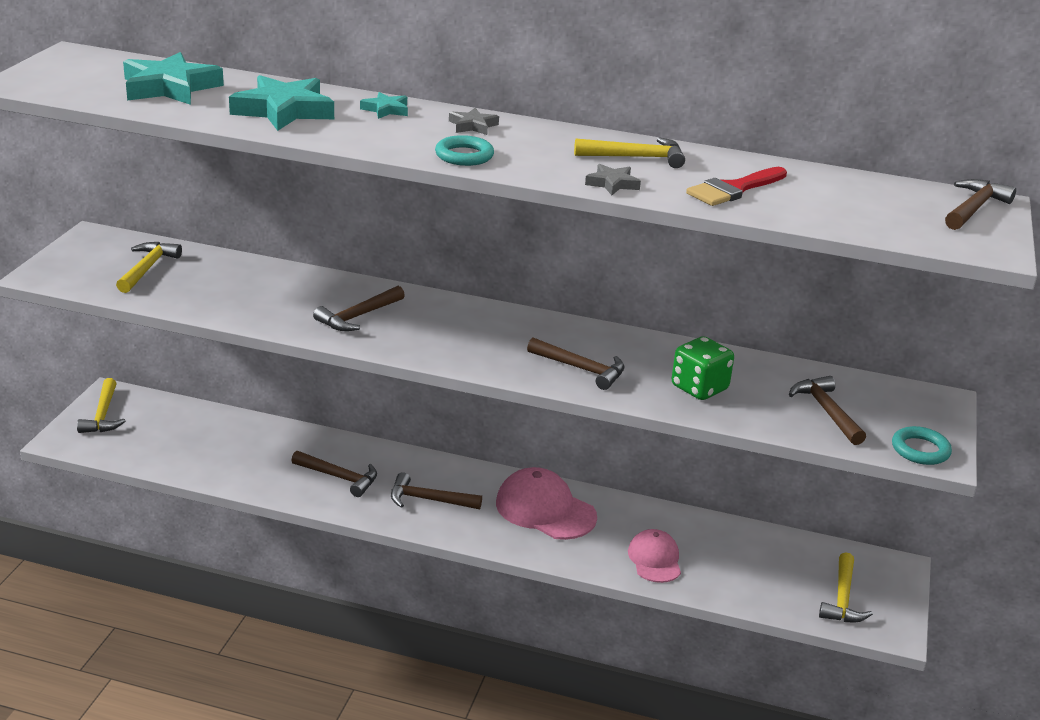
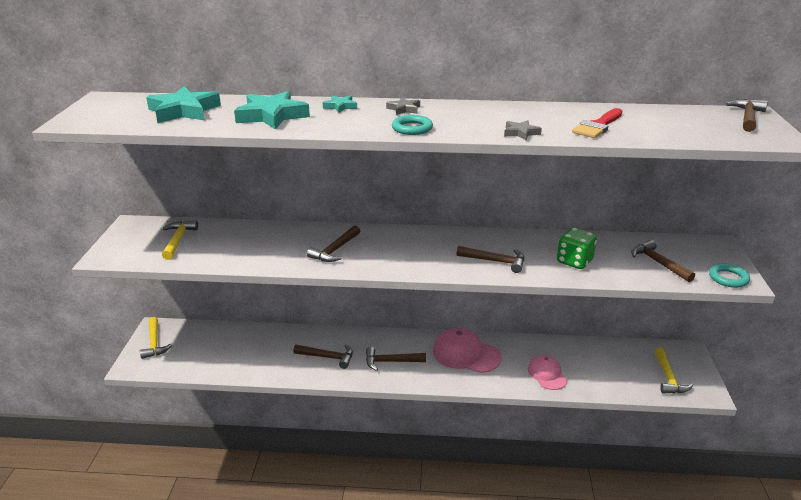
camera: 10 degrees left, 0 degrees up
yellow hammer [574,137,685,168] -> none

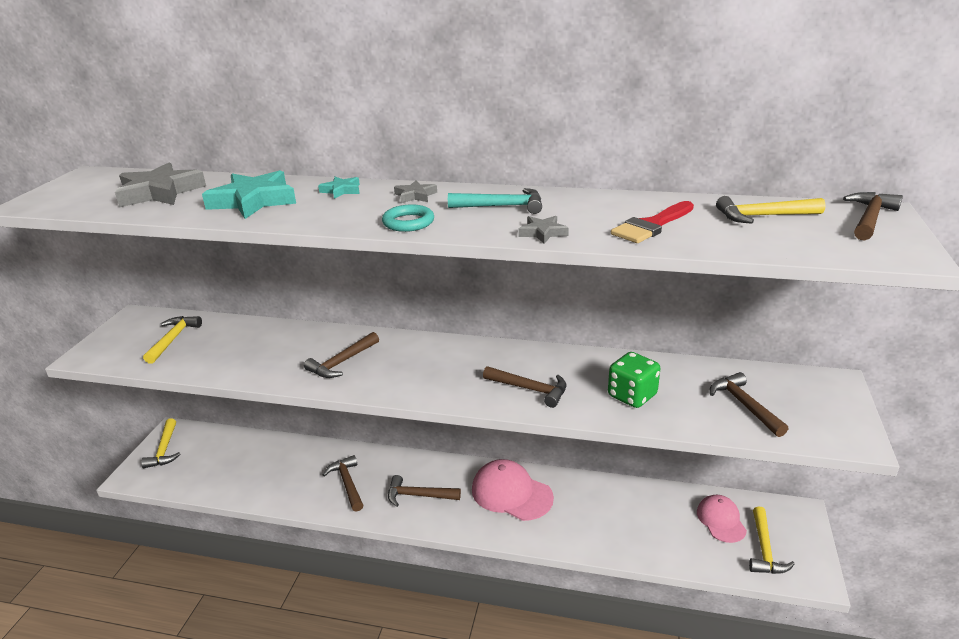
camera: 10 degrees right, 0 degrees up
turquoise star [146,86,221,123] -> grey star [115,163,206,207]
brown hammer [293,345,353,369] -> brown hammer turned 135 degrees counterclockwise [323,455,363,512]
pink cap [528,355,567,390] -> pink cap moved to [697,495,747,543]
turquoise ring [709,263,750,288] -> none
none -> turquoise hammer [448,188,542,214]
none -> yellow hammer [716,196,826,224]

